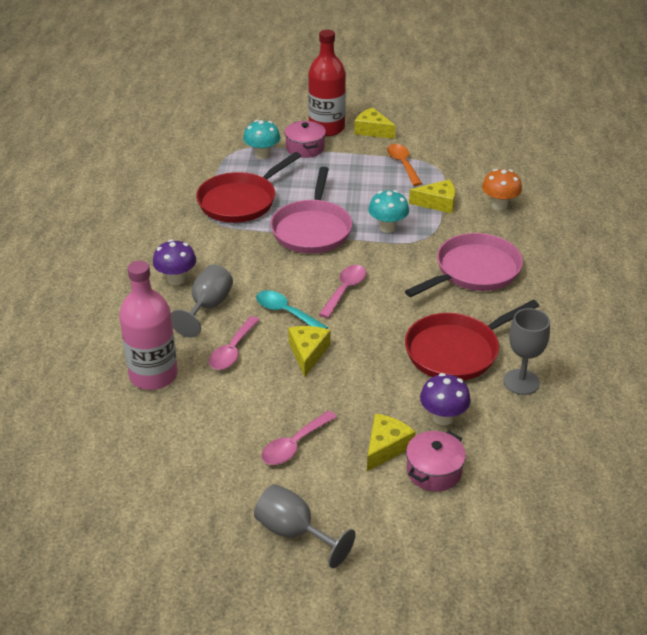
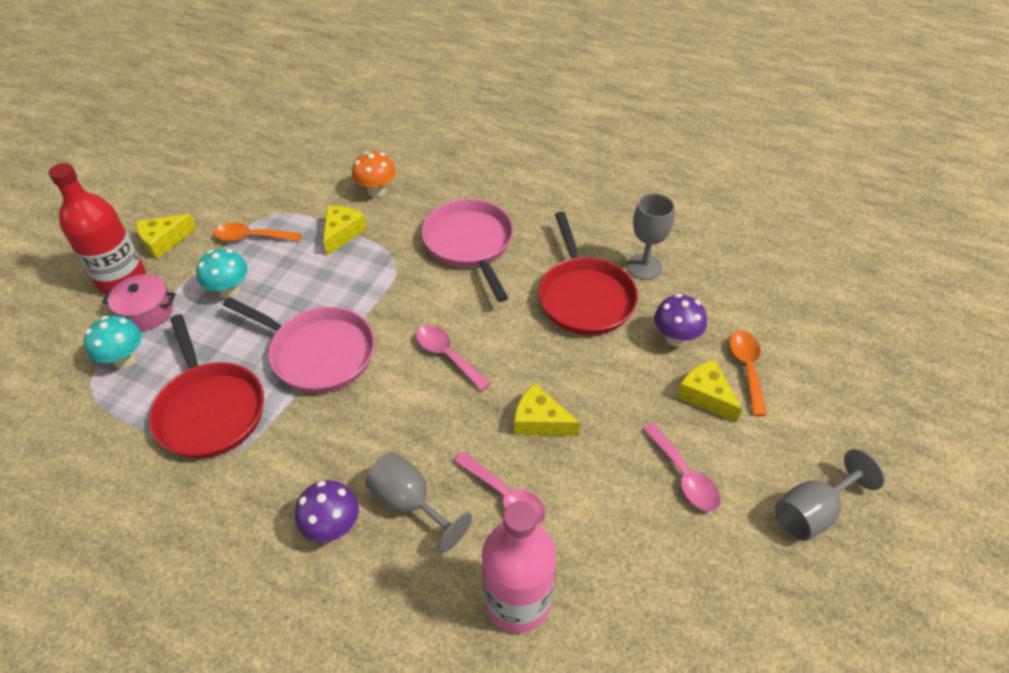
camera: 70 degrees left, 10 degrees up
turquoise spoon [256,290,328,329] -> none
turquoise mushroom [368,190,409,233] -> turquoise mushroom moved to [196,249,248,298]
pink pot [406,431,466,492] -> orange spoon [729,331,767,416]

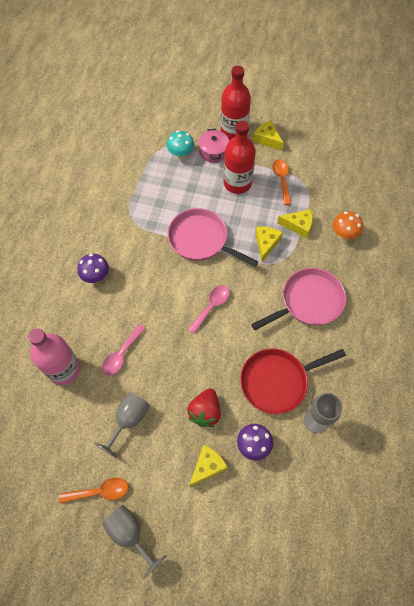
camera: 80 degrees right, 15 degrees up
red pan [149,314,264,459] -> none
turquoise mushroom [196,249,248,298] -> red bottle [223,121,256,194]
pink pan [223,297,375,393] -> pink pan turned 105 degrees clockwise [168,208,258,267]
grey goblet [365,452,472,553] -> grey goblet moved to [94,392,150,458]
yellow cheese [514,383,580,436] -> yellow cheese moved to [255,226,283,262]
pink spoon [643,423,721,512] -> none
orange spoon [729,331,767,416] -> orange spoon moved to [59,478,128,503]
none -> red strawberry [187,388,221,427]

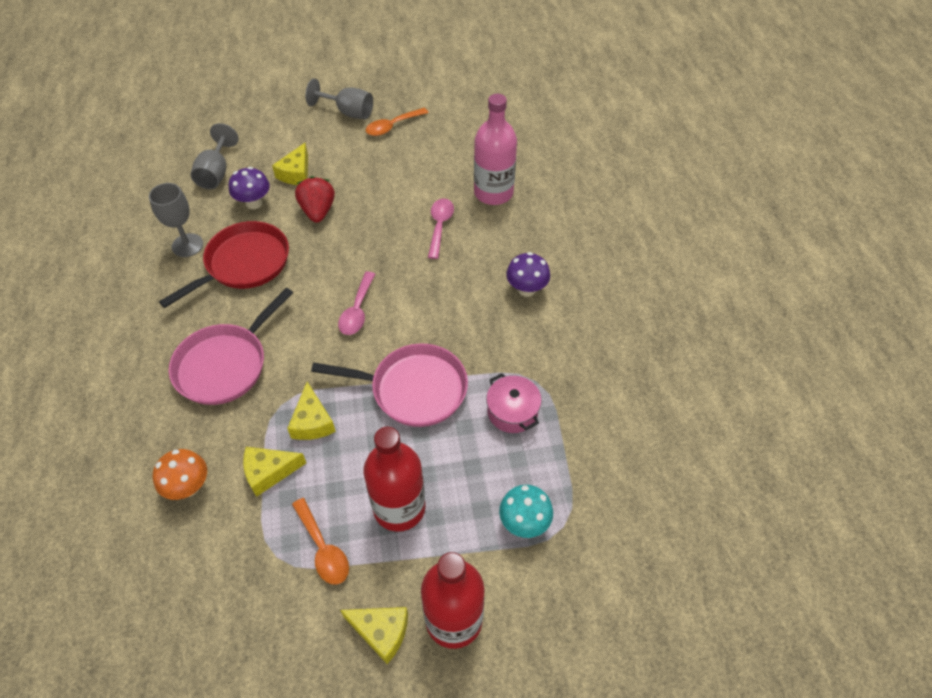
camera: 155 degrees right, 10 degrees down
grey goblet [94,392,150,458] -> grey goblet moved to [190,123,239,189]
pink pot [198,129,229,163] -> pink pot moved to [486,373,542,433]

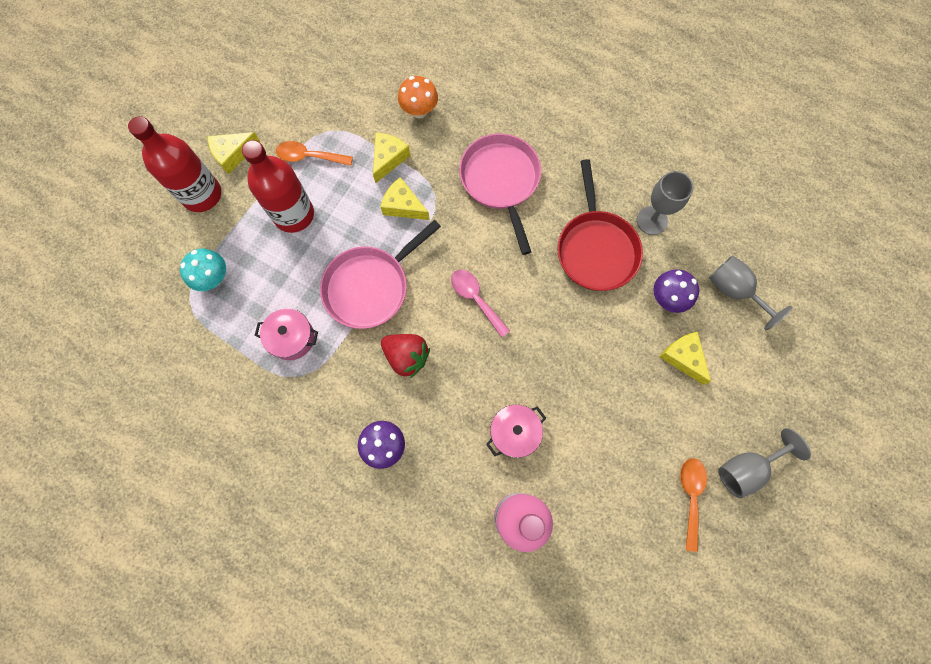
camera: 130 degrees right, 20 degrees up
red strawberry [295,176,335,223] -> red strawberry moved to [381,334,430,378]
pink spoon [428,198,454,259] -> pink pot [486,405,546,458]

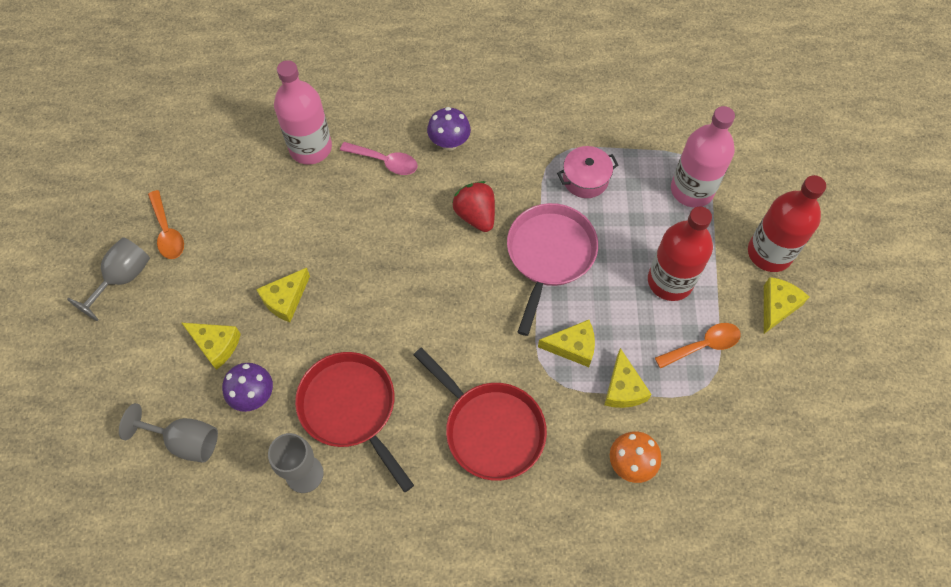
camera: 150 degrees right, 10 degrees down
turquoise mushroom [180,248,226,291] -> pink bottle [671,106,735,207]
red strawberry [381,334,430,378] -> red strawberry turned 60 degrees clockwise [452,181,495,232]
pink spoon [451,270,510,337] -> pink spoon moved to [340,142,418,175]
pink pan [459,134,541,255] -> red pan [414,347,547,481]
pink pot [486,405,546,458] -> none
none -> yellow cheese [256,268,310,322]

